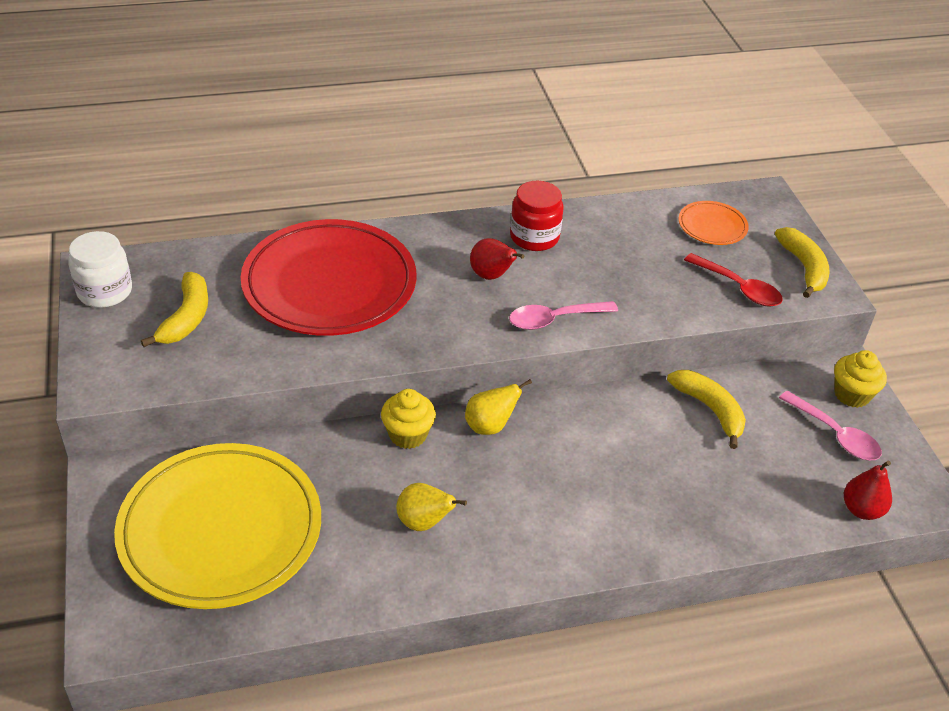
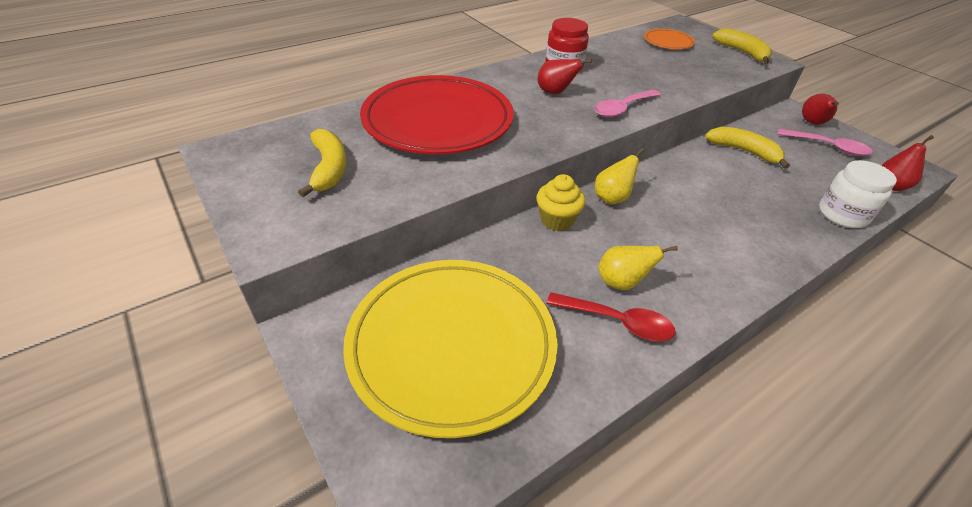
camera: 20 degrees left, 0 degrees up
white jar [68,231,132,308] -> white jar moved to [819,160,897,228]
red spoon [684,253,783,307] -> red spoon moved to [547,292,675,341]
yellow cupcake [834,350,887,408] -> red pear [802,94,839,125]

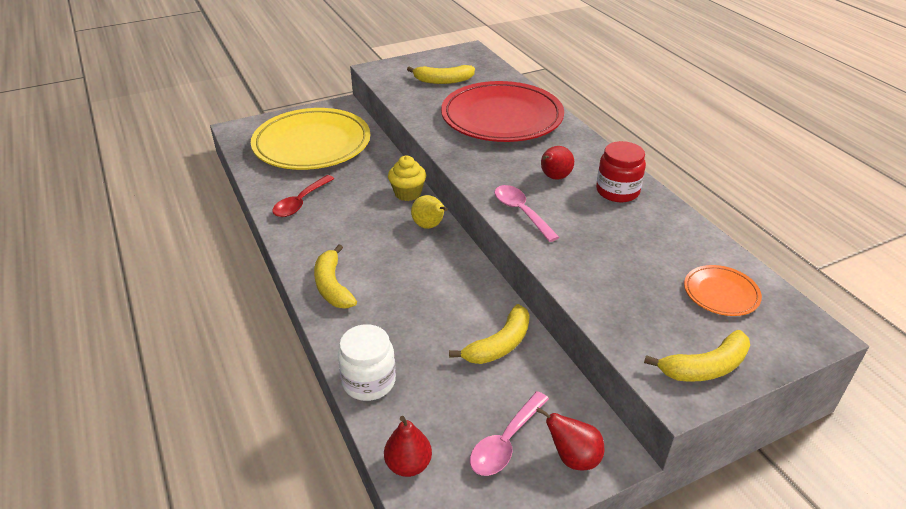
camera: 100 degrees right, 5 degrees down
yellow pear [599,246,678,290] -> none
none -> yellow banana [314,244,357,308]

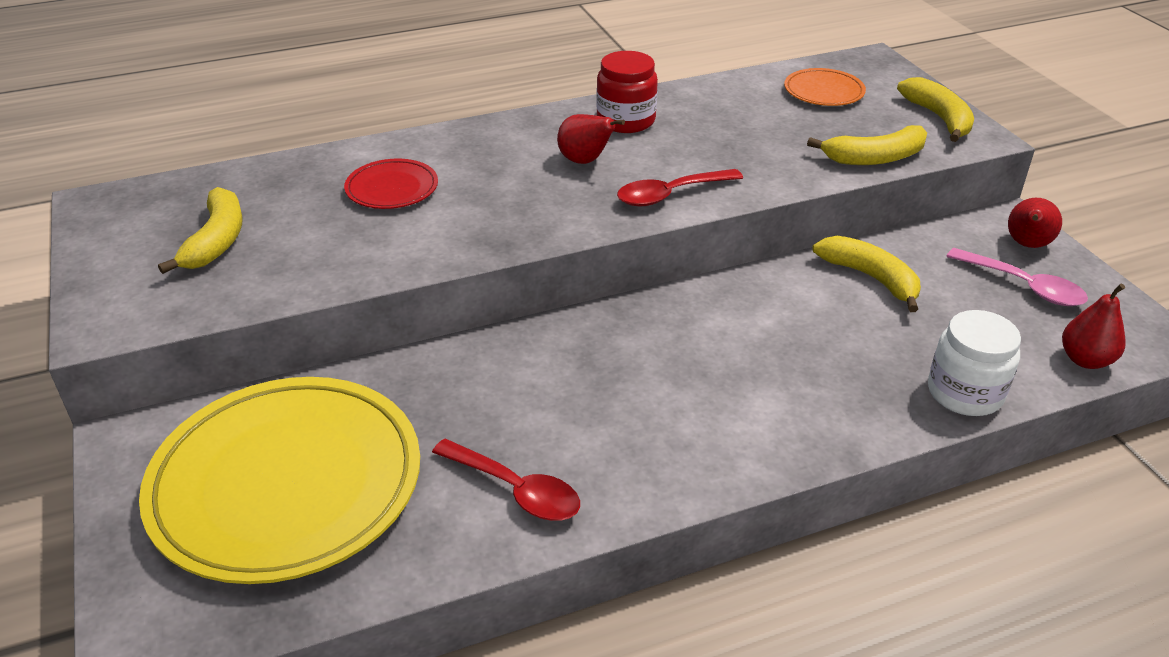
camera: 85 degrees left, 0 degrees up
yellow banana [314,244,357,308] -> yellow banana moved to [807,125,927,165]
yellow cupcake [388,156,426,201] -> none
yellow pear [411,195,448,229] -> none
red plate [441,81,564,142] -> red plate [344,159,438,209], size x0.44
pink spoon [495,185,560,242] -> red spoon [617,169,743,206]

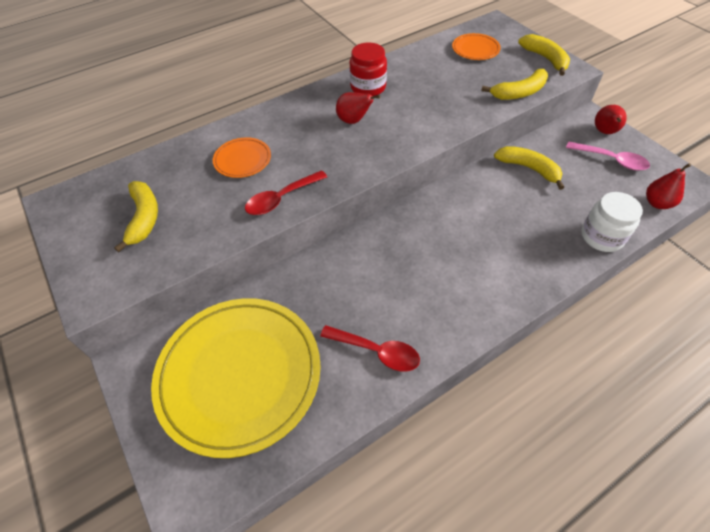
camera: 10 degrees left, 15 degrees up
red plate [344,159,438,209] -> orange plate [213,137,271,178]
red spoon [617,169,743,206] -> red spoon moved to [245,170,327,215]

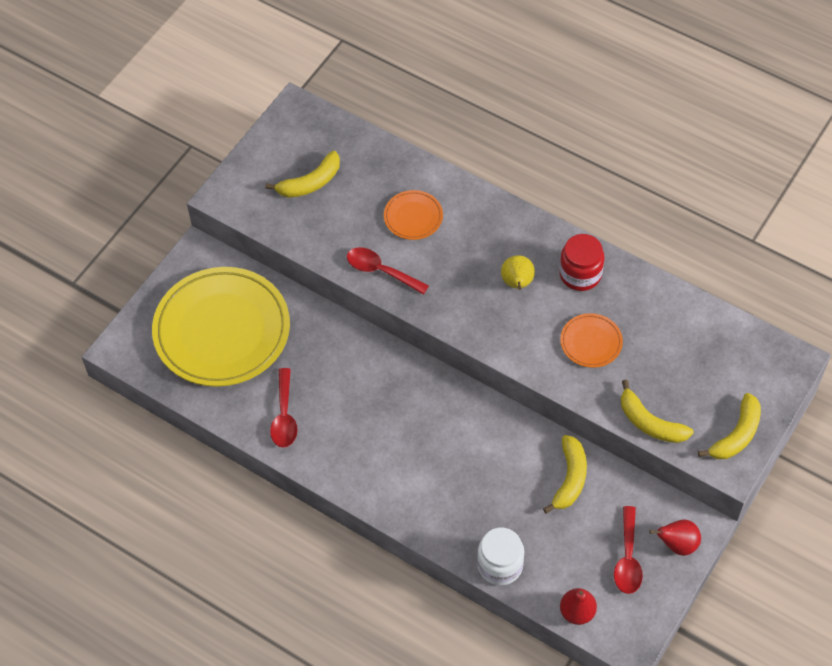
camera: 65 degrees right, 5 degrees up
red pear [336,92,380,124] -> yellow pear [501,255,535,290]
orange plate [452,33,501,60] -> orange plate moved to [560,313,623,368]
pink spoon [566,141,650,171] -> red spoon [614,506,643,594]

